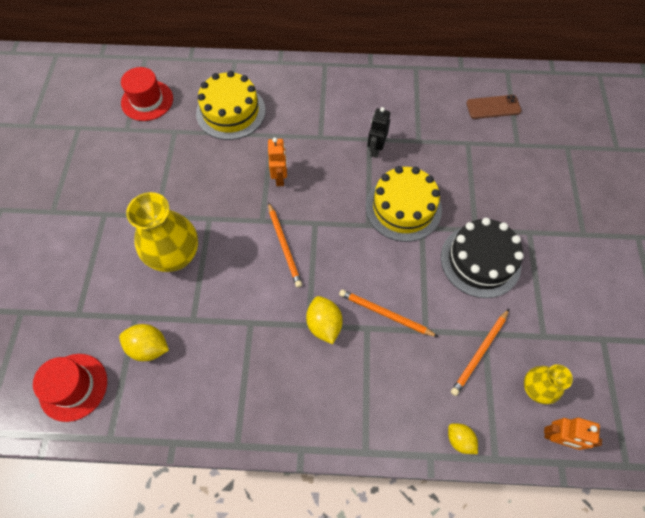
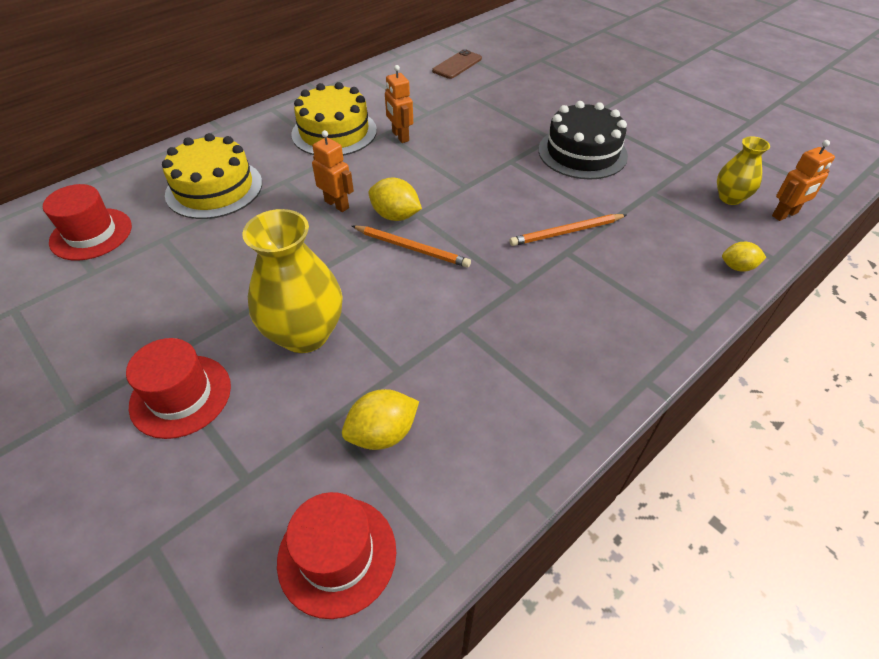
camera: 45 degrees left, 15 degrees down
yellow lemon [306,296,343,344] -> yellow lemon moved to [368,178,422,221]
yellow cake [366,166,442,242] -> yellow cake moved to [291,82,377,156]
black robot [367,107,390,158] -> orange robot [385,65,413,143]
orange pencil [451,309,509,396] -> none
none -> red hat [126,338,231,439]

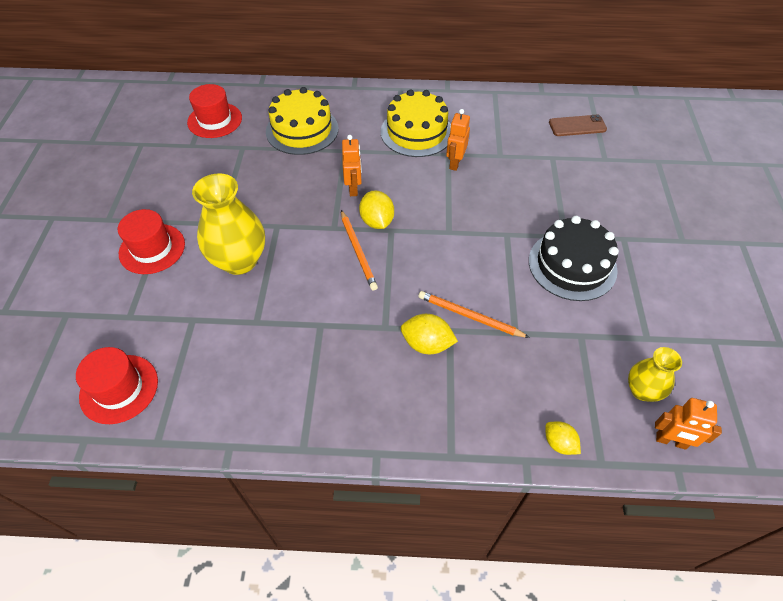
camera: 45 degrees right, 5 degrees up
yellow lemon [342,389,419,450] -> yellow lemon moved to [401,314,458,354]

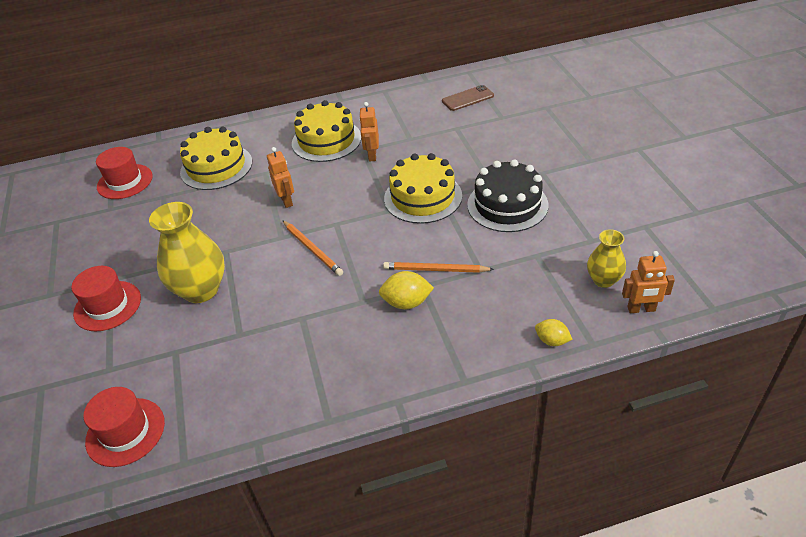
camera: 15 degrees left, 10 degrees down
yellow lemon [359,190,394,229] -> none
none -> yellow cake [384,153,462,224]

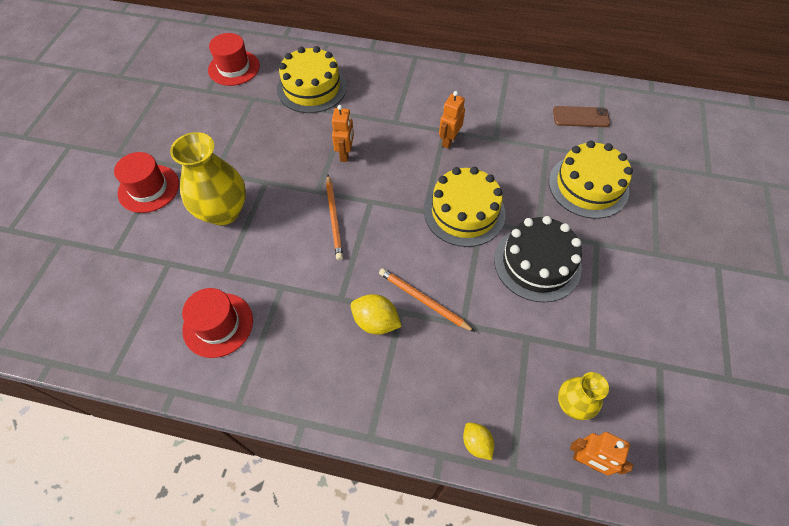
camera: 25 degrees right, 15 degrees up
red hat [83,387,165,467] -> red hat moved to [182,288,253,358]
yellow cake [292,100,361,162] -> yellow cake moved to [549,141,633,219]

